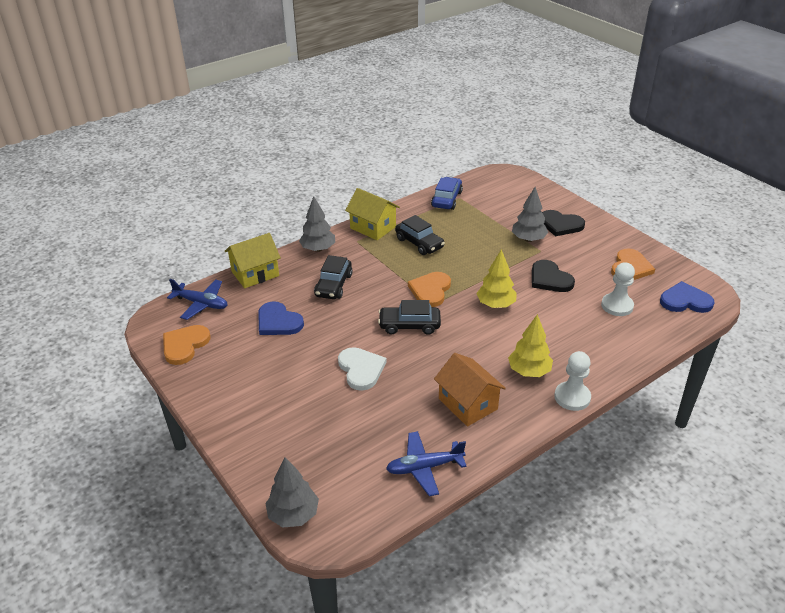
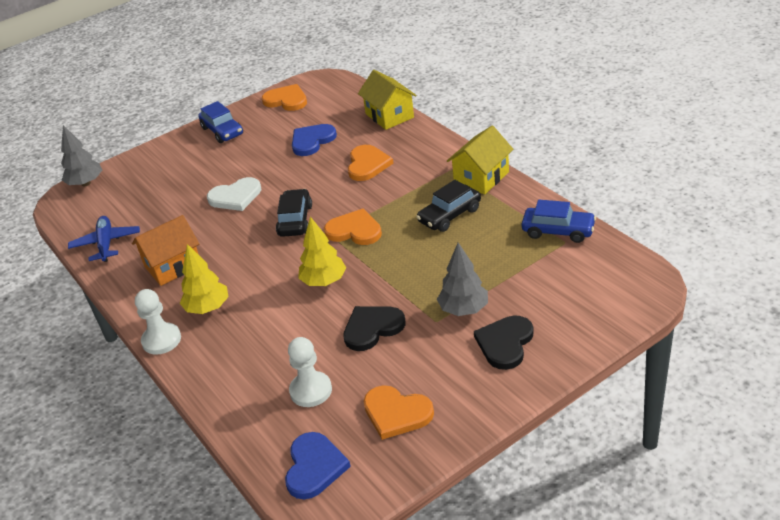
camera: 95 degrees right, 0 degrees up
blue plane [167,279,227,320] -> none
grey tree [299,196,335,252] -> none
black car [314,255,353,299] -> orange heart [348,145,393,181]
none -> blue car [199,101,243,143]

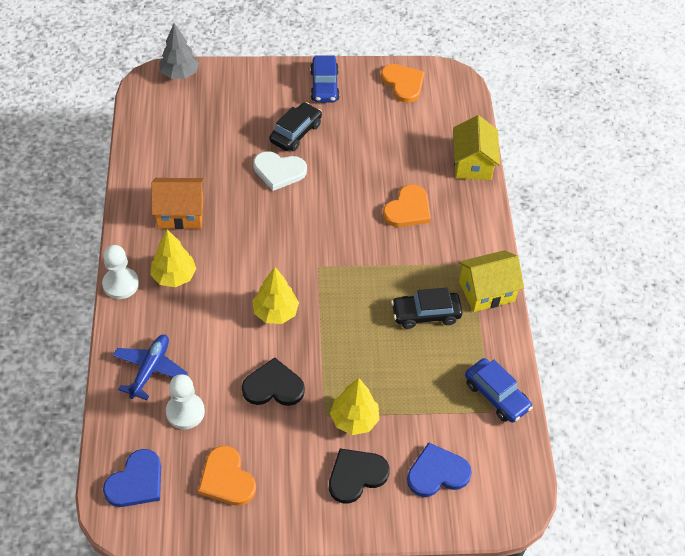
camera: 25 degrees right, 15 degrees up
blue plane [68,216,140,262] -> blue plane moved to [113,335,188,400]
black car [276,189,312,237] -> black car moved to [269,102,322,151]
blue heart [292,124,337,156] -> blue heart moved to [407,442,472,497]
orange heart [324,209,382,245] -> none
grey tree [437,243,488,316] -> yellow tree [330,378,379,435]

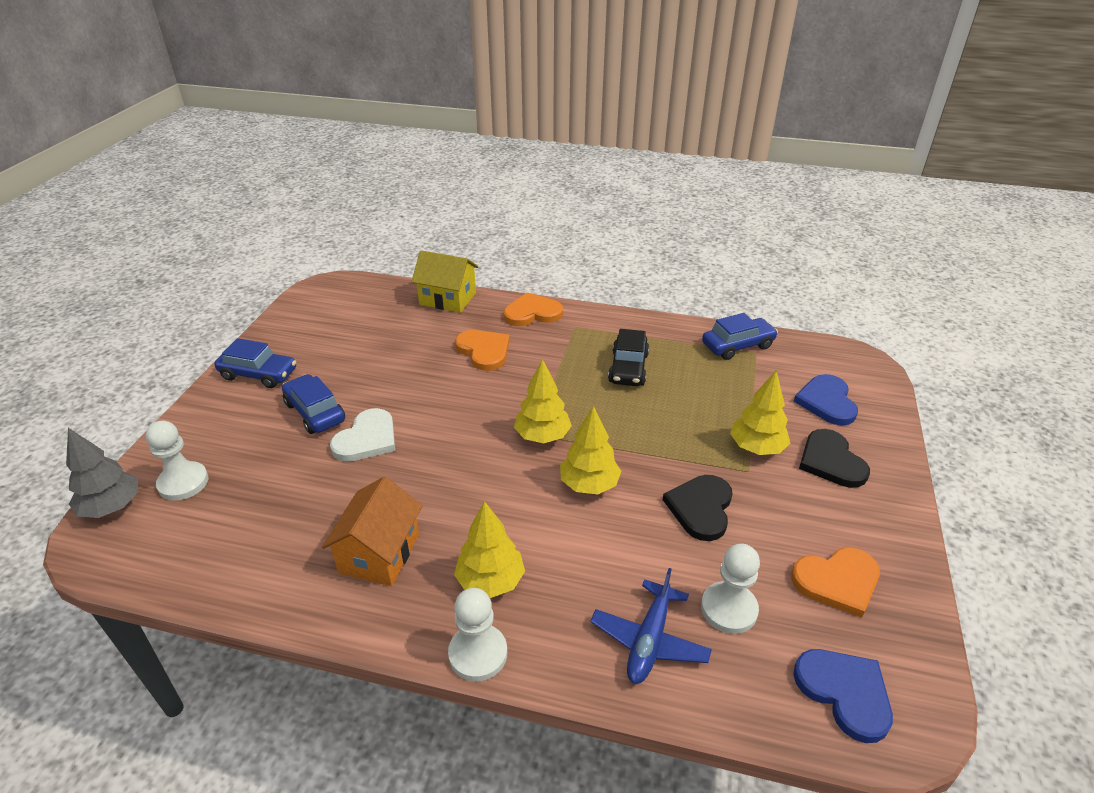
camera: 70 degrees left, 15 degrees down
blue plane [113,335,188,400] -> blue plane turned 105 degrees counterclockwise [590,568,712,684]
black car [269,102,322,151] -> blue car [282,374,345,434]
orange heart [381,64,424,103] -> orange heart moved to [504,292,563,326]
yellow house [458,250,524,312] -> none
none -> white pawn [146,420,208,501]
none -> yellow tree [514,359,572,443]

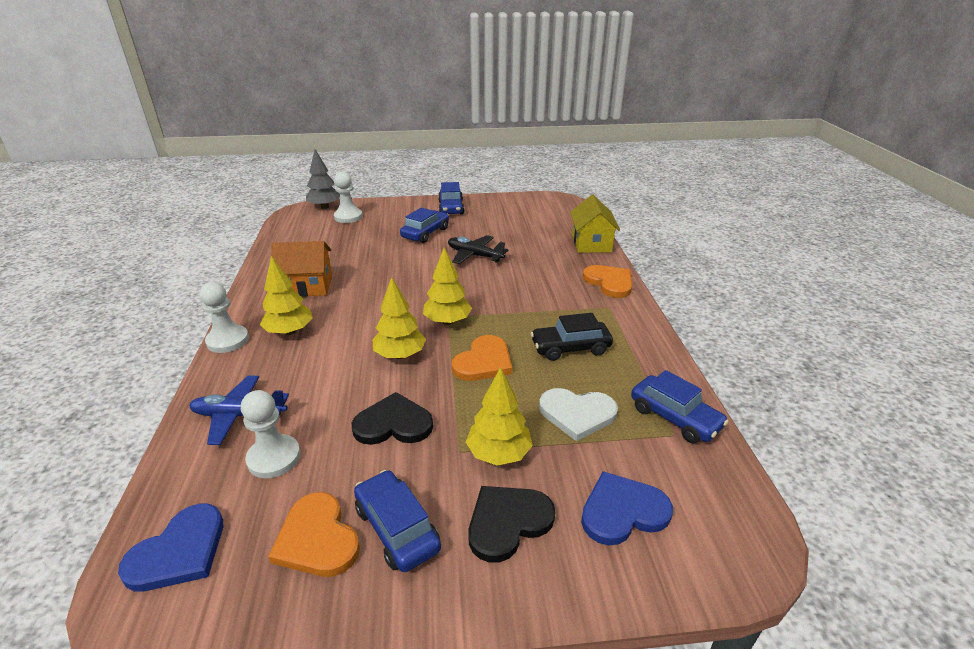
camera: 70 degrees right, 5 degrees down
white heart [330,408,395,462] -> white heart moved to [539,388,618,441]
orange heart [455,330,510,371] -> orange heart moved to [452,335,512,381]
none -> blue car [354,470,441,572]
none -> black plane [448,235,509,264]

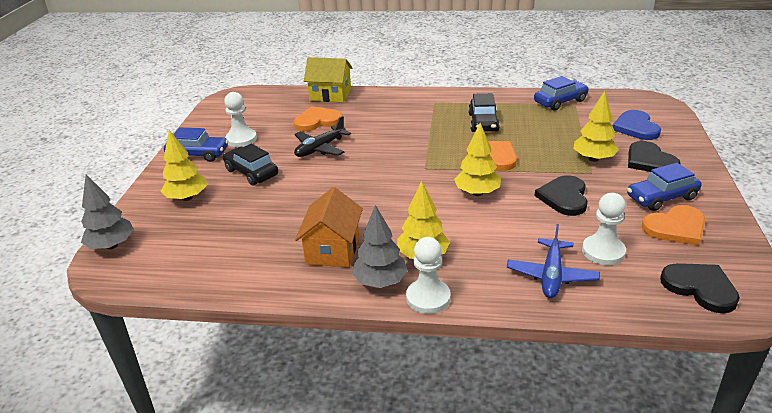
camera: 75 degrees left, 0 degrees up
blue heart [118,503,223,591] -> black heart [660,263,740,313]
white pawn [334,172,363,223] -> white pawn moved to [224,92,257,147]
blue car [400,208,449,243] -> black car [223,144,278,186]
yellow tree [423,247,472,325] -> yellow tree moved to [161,130,207,201]
white heart [539,388,618,441] -> none
orange heart [583,265,632,298] -> orange heart moved to [294,106,342,131]
none -> grey tree [352,205,408,288]

